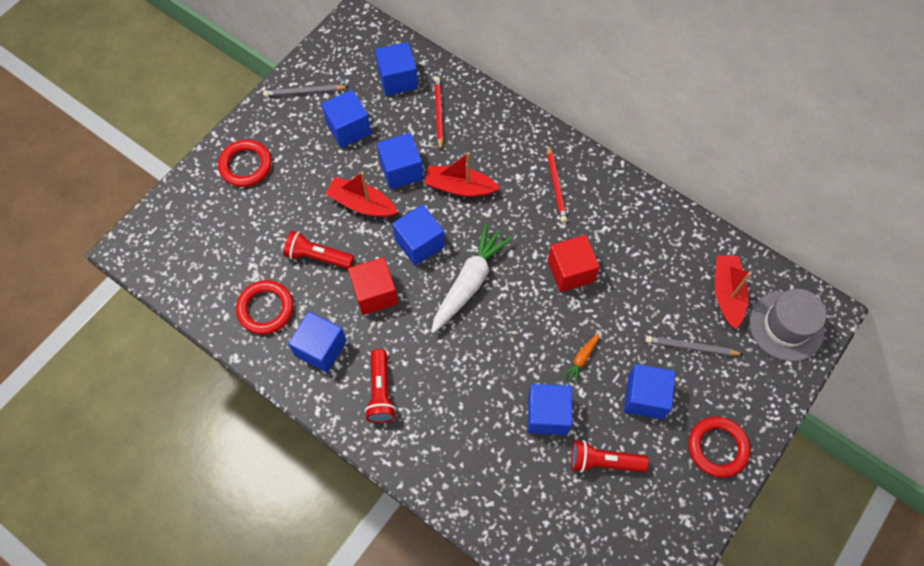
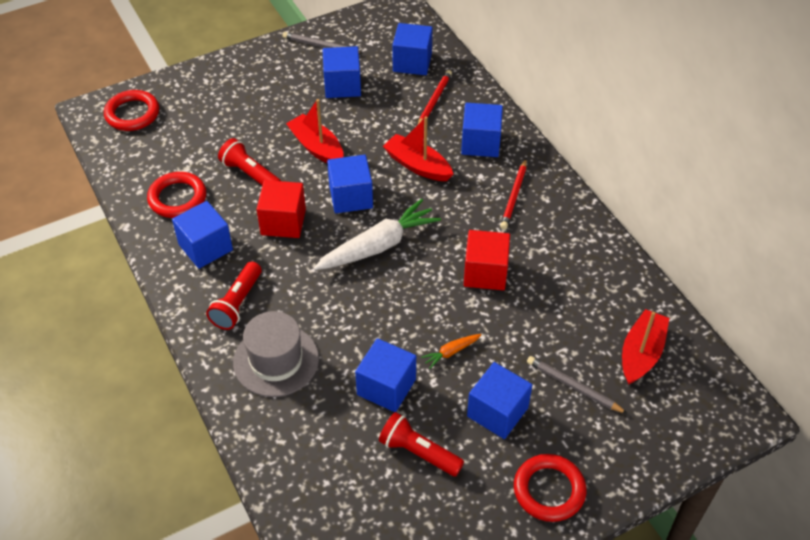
camera: 25 degrees right, 15 degrees down
red ring [218,139,272,187] -> red ring moved to [104,90,159,131]
blue cube [377,133,423,189] -> blue cube moved to [461,103,503,157]
grey hat [749,289,826,361] -> grey hat moved to [233,311,319,397]

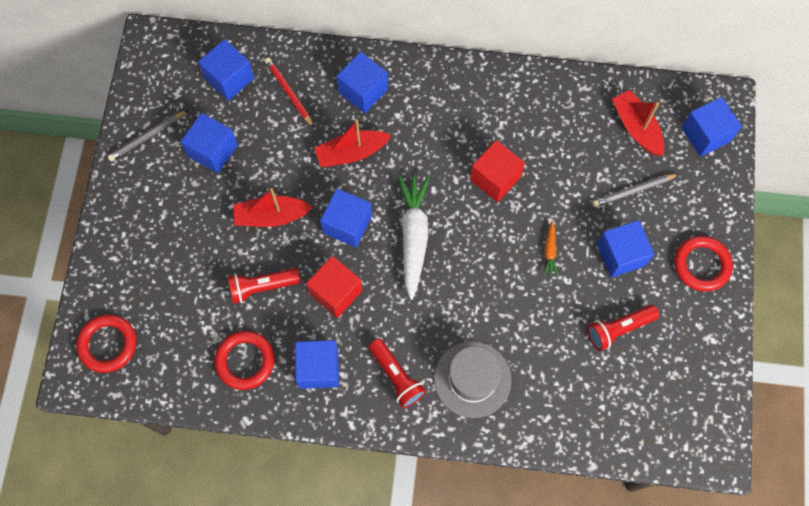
camera: 55 degrees left, 20 degrees up
blue cube [355,338,416,412] -> blue cube moved to [681,97,742,157]
red pencil [500,159,527,229] -> none

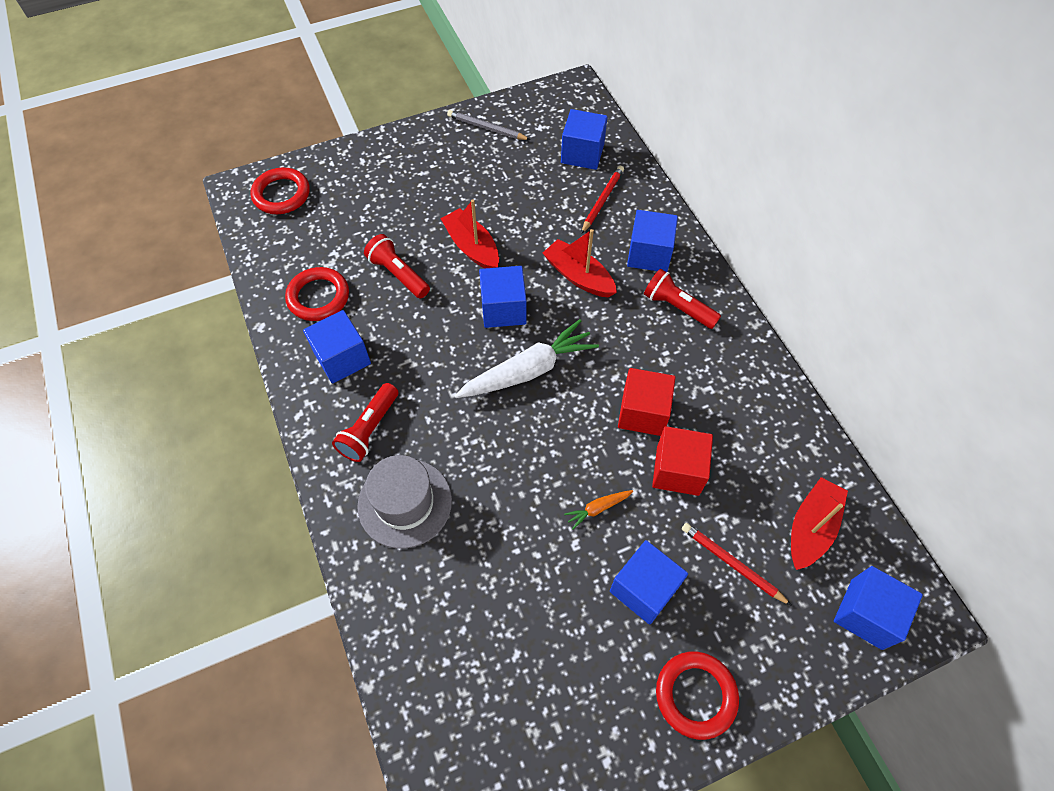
camera: 60 degrees right, 10 degrees down
blue cube [181,113,238,173] -> none
red cube [306,256,363,318] -> red cube moved to [652,426,713,496]
red flashlight [587,305,659,351] -> red flashlight moved to [644,269,721,329]
grey pencil [592,174,679,207] -> red pencil [682,523,792,606]

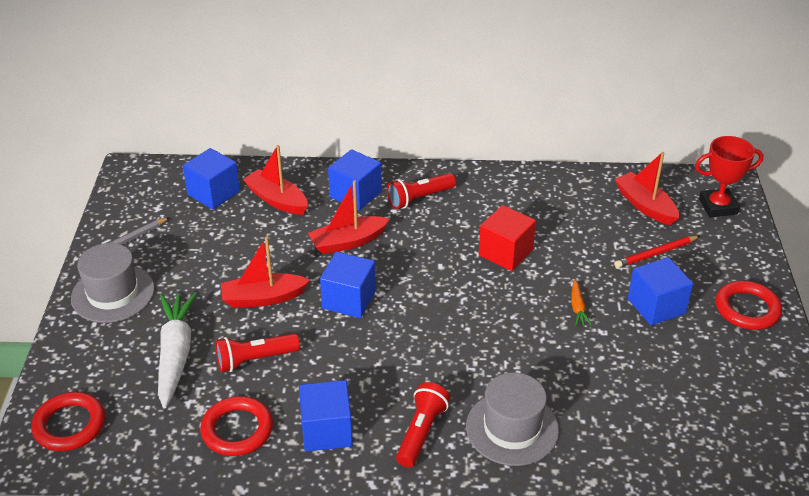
camera: 65 degrees left, 20 degrees down
red flashlight [332,383,398,462] -> red flashlight turned 120 degrees counterclockwise [396,382,450,467]
white carrot [455,319,599,398] -> white carrot moved to [158,292,197,409]
red pencil [581,166,624,234] -> red boat [243,145,308,215]
red cube [652,426,713,496] -> none
blue cube [834,566,923,650] -> red trophy [695,136,763,217]
none -> grey hat [71,243,154,323]

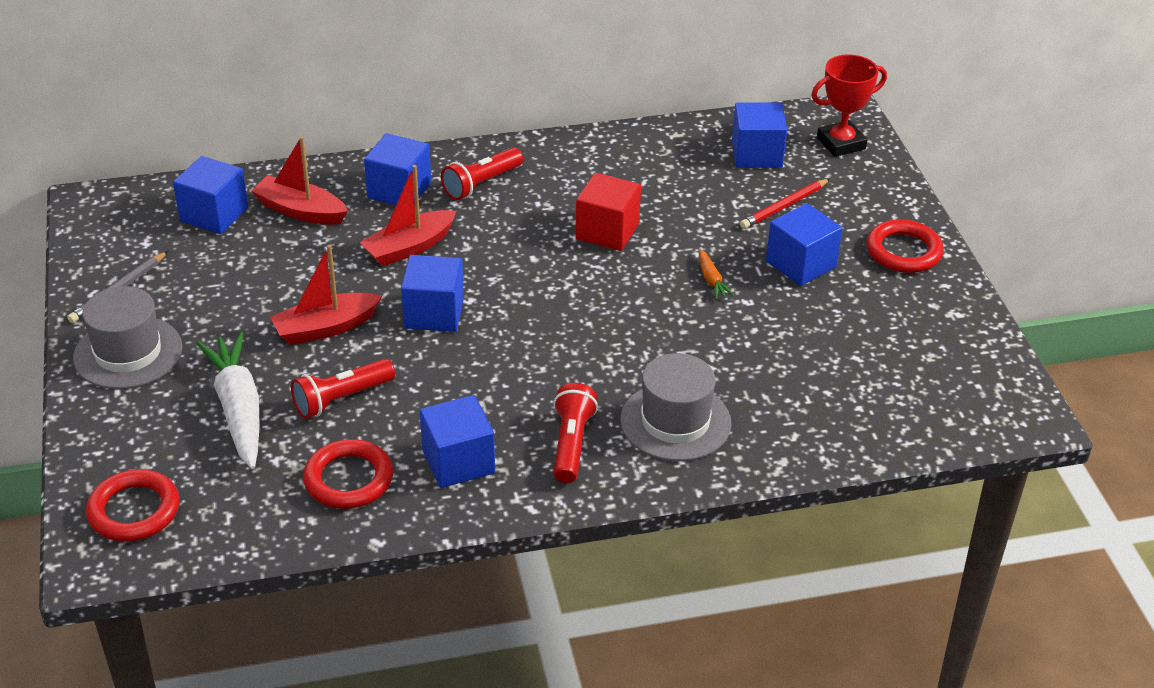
camera: 15 degrees left, 0 degrees up
red boat [615,152,679,225] -> blue cube [732,102,787,168]

